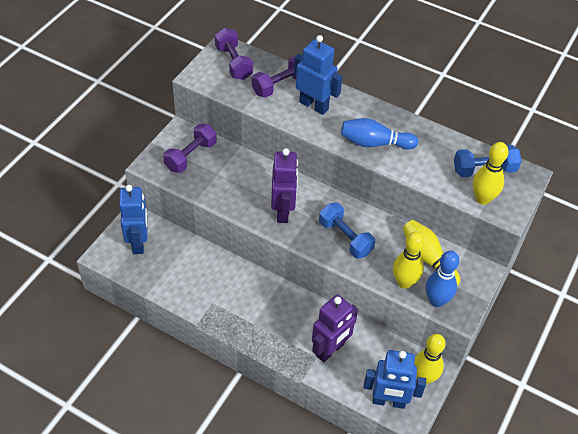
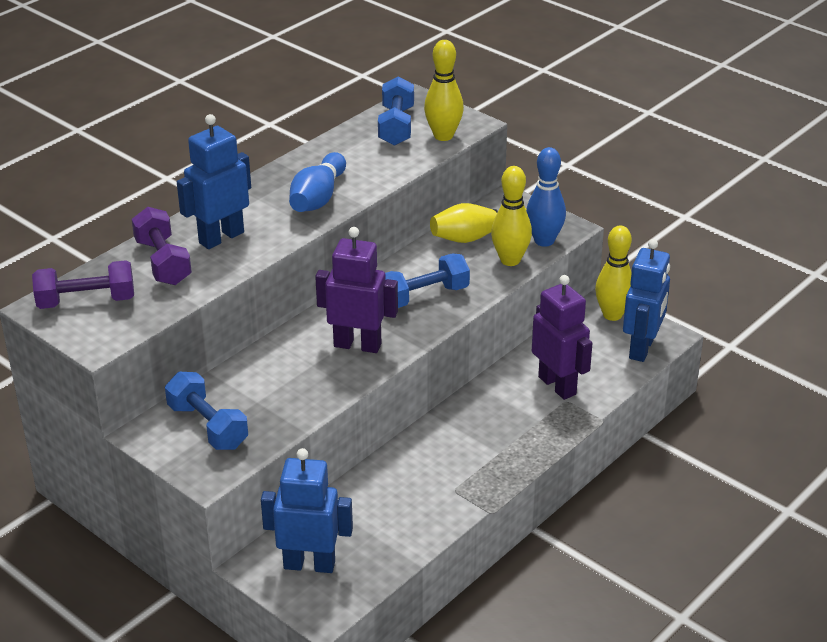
camera: 75 degrees left, 15 degrees down
purple dumbbell [163,124,217,173] -> blue dumbbell [165,372,248,450]

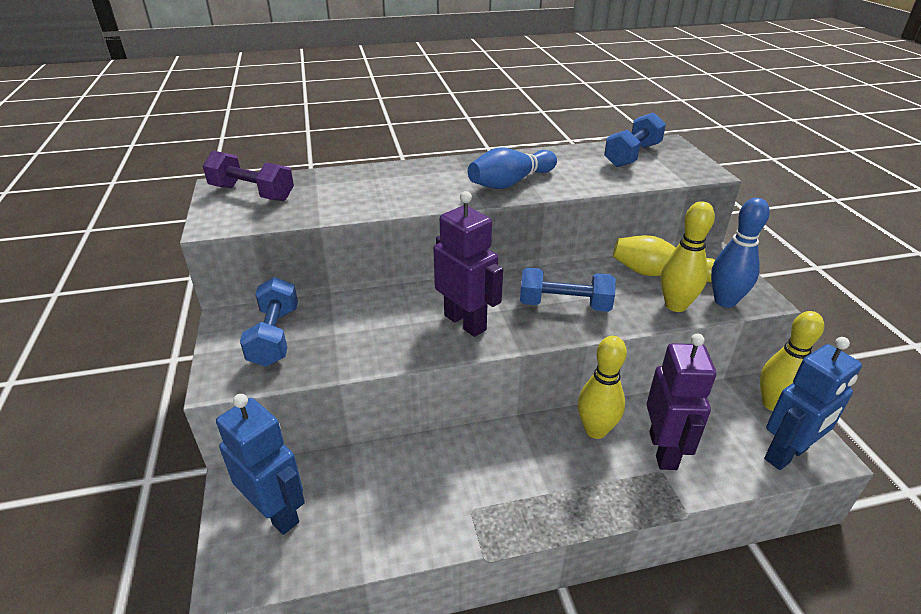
camera: 35 degrees right, 0 degrees up
purple dumbbell [131,207,192,285] -> none
blue robot [177,114,251,249] -> none
yellow bowling pin [424,40,464,141] -> yellow bowling pin moved to [578,336,627,439]

